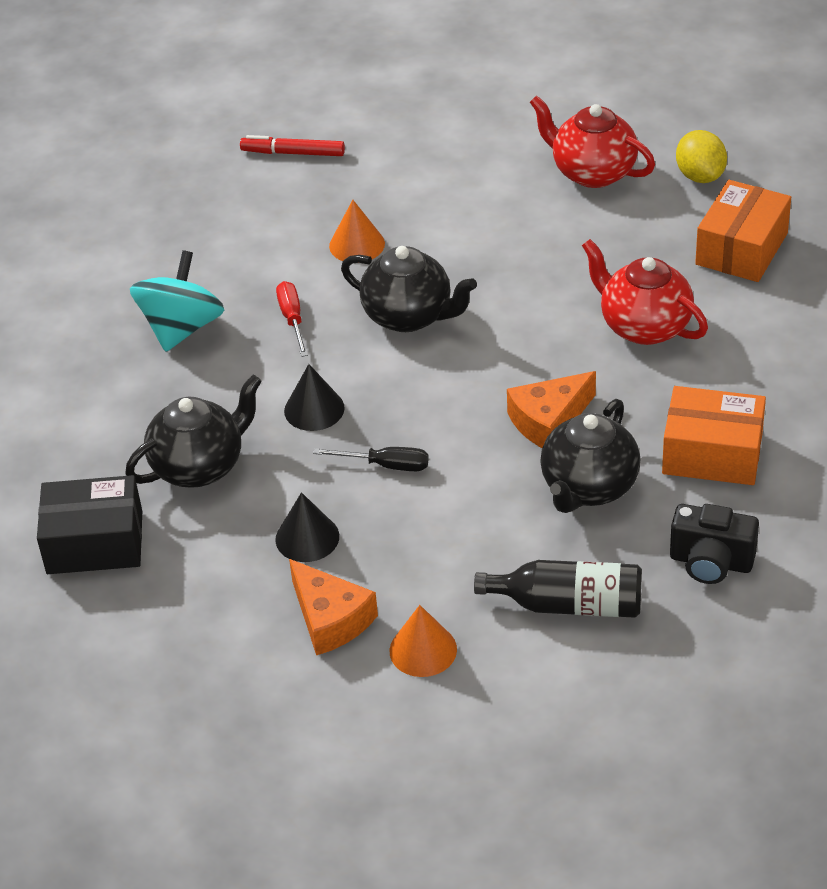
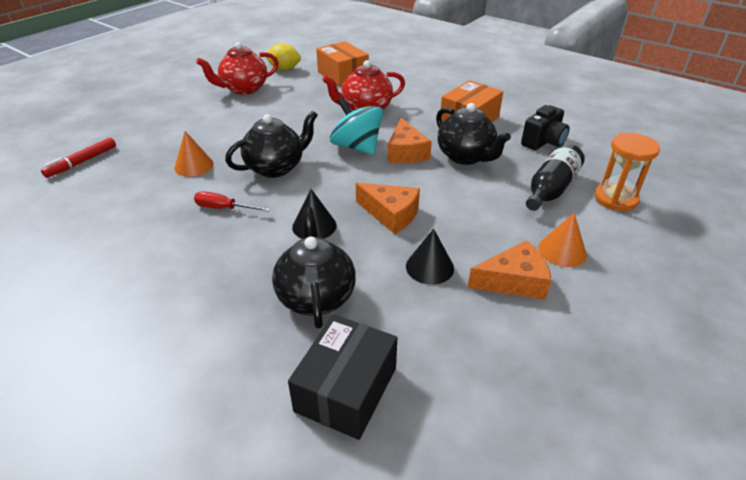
camera: 65 degrees left, 5 degrees down
turquoise spinning top [130,250,224,352] -> turquoise spinning top moved to [330,97,383,155]
black screwdriver [313,447,429,471] -> orange cheese [356,183,420,234]
none -> orange hourglass [594,133,660,211]

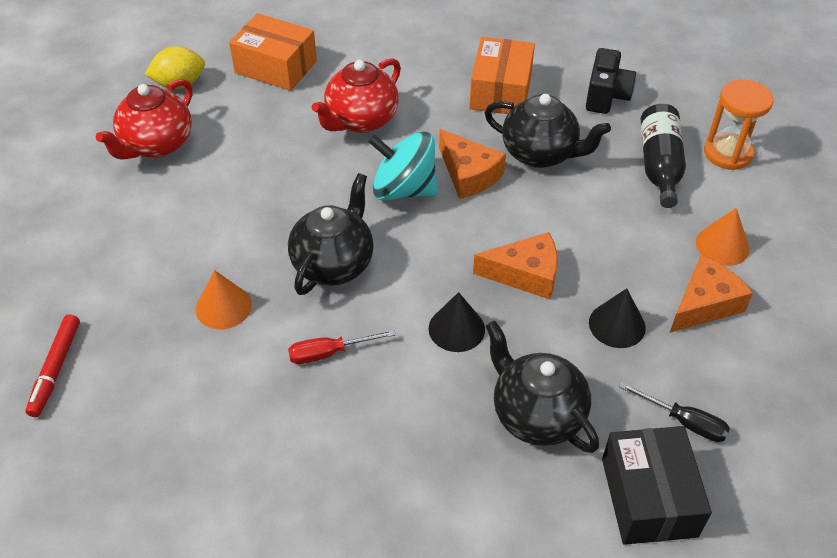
camera: 30 degrees left, 10 degrees up
none -> black screwdriver [619,382,730,442]

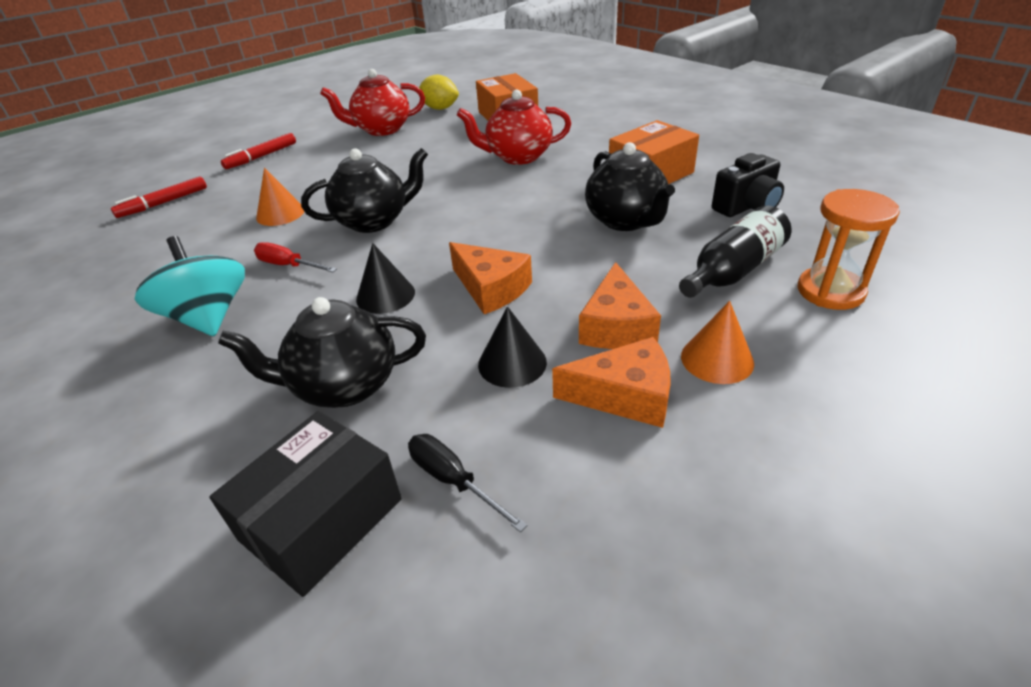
camera: 45 degrees right, 10 degrees down
turquoise spinning top [368,131,438,201] -> turquoise spinning top moved to [135,236,245,336]
orange cheese [439,129,506,199] -> orange cheese moved to [579,262,661,349]
black teapot [486,321,599,453] -> black teapot turned 105 degrees counterclockwise [218,297,426,408]
black screwdriver [619,382,730,442] -> black screwdriver turned 150 degrees clockwise [408,434,528,532]
none -> red marker [221,133,296,169]

